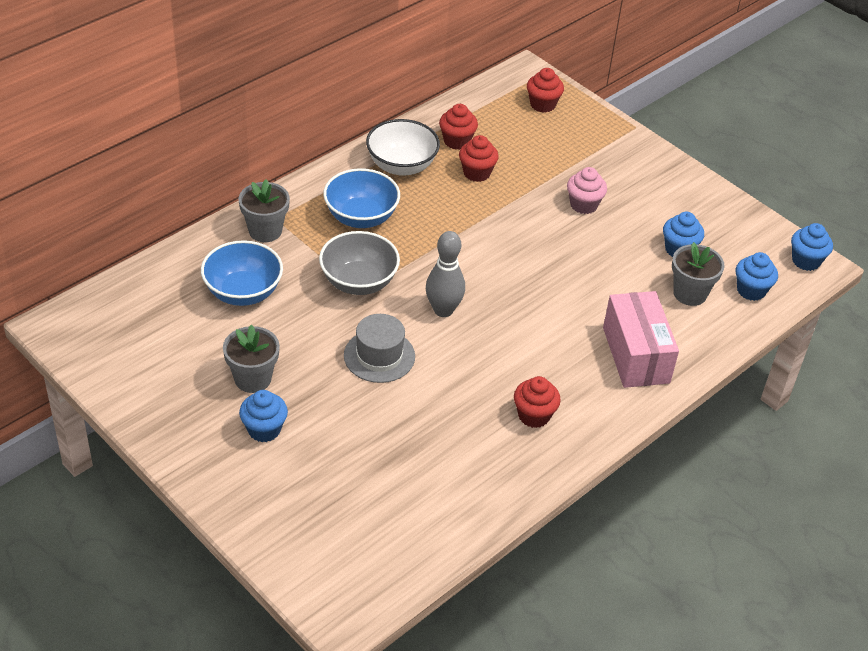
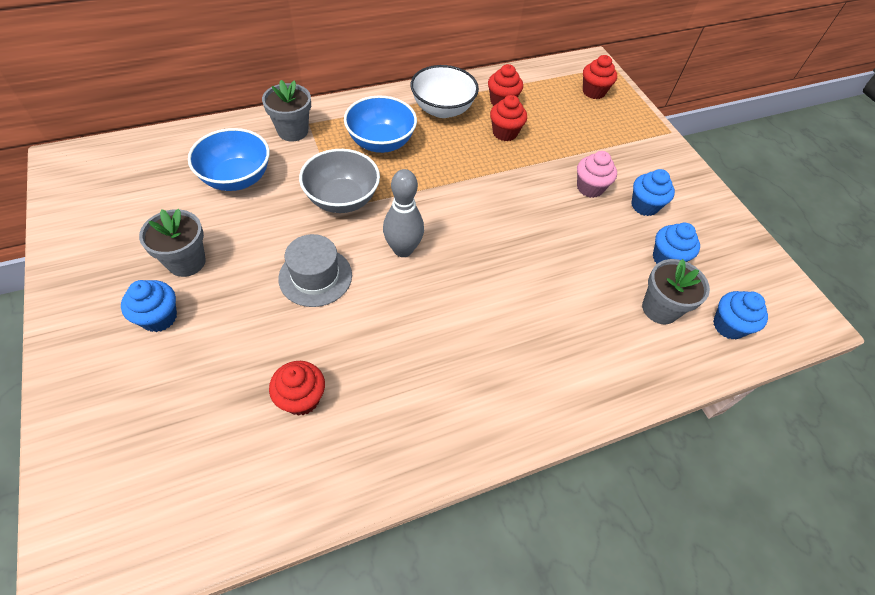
camera: 20 degrees right, 10 degrees up
red cupcake [514,376,561,428] -> red cupcake moved to [269,361,325,416]
pink box [603,291,679,388] -> none
blue cupcake [791,223,833,271] -> blue cupcake moved to [631,169,675,216]

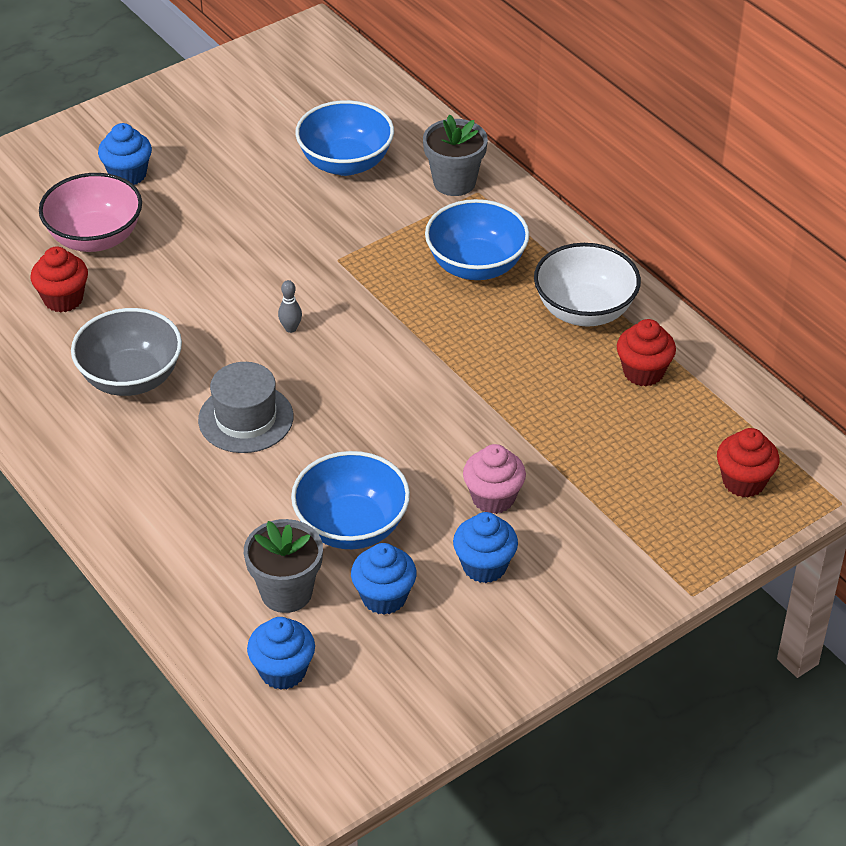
camera: 80 degrees right, 10 degrees down
grey flower pot [139,209,206,277] -> none
grey hat [278,234,352,307] -> grey hat moved to [198,362,293,453]
grey bowl [299,149,380,213] -> grey bowl moved to [71,308,182,396]
grey bowling pin [383,169,424,257] -> grey bowling pin [278,280,302,333], size x0.46
red cupcake [490,95,527,141] -> none
none -> pink bowl [39,173,142,252]
none -> blue bowl [291,451,410,549]

